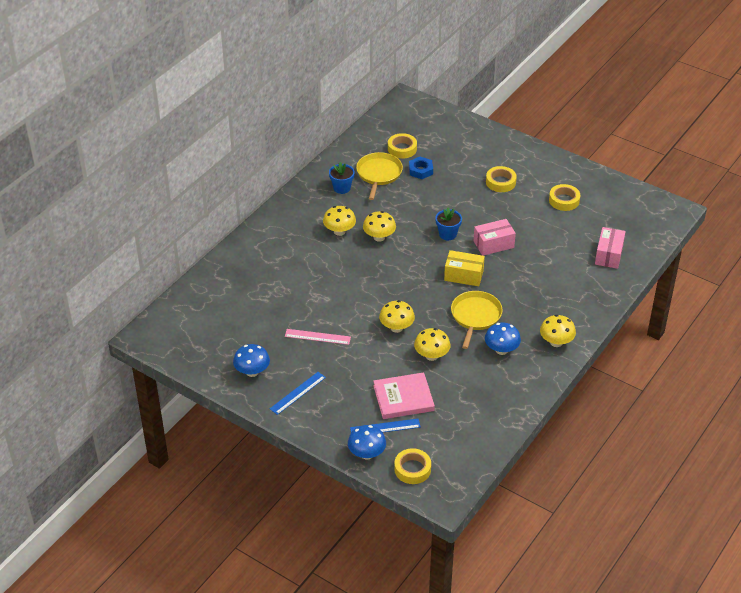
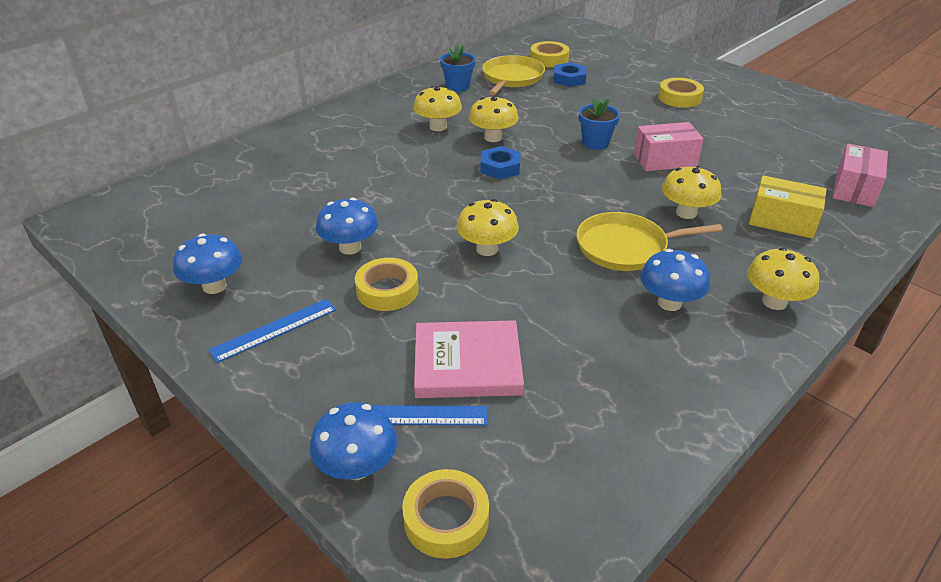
camera: 10 degrees right, 5 degrees down
pink ruler [285,329,351,345] -> blue mushroom [316,198,378,255]
yellow mushroom [414,328,451,361] -> yellow mushroom moved to [662,166,721,219]
yellow box [444,250,485,286] -> yellow box moved to [749,175,827,239]
yellow pan [451,291,503,349] -> yellow pan turned 120 degrees counterclockwise [576,212,723,271]
yellow tape [549,184,580,211] -> yellow tape moved to [355,258,419,311]
none -> blue nut [480,146,520,180]

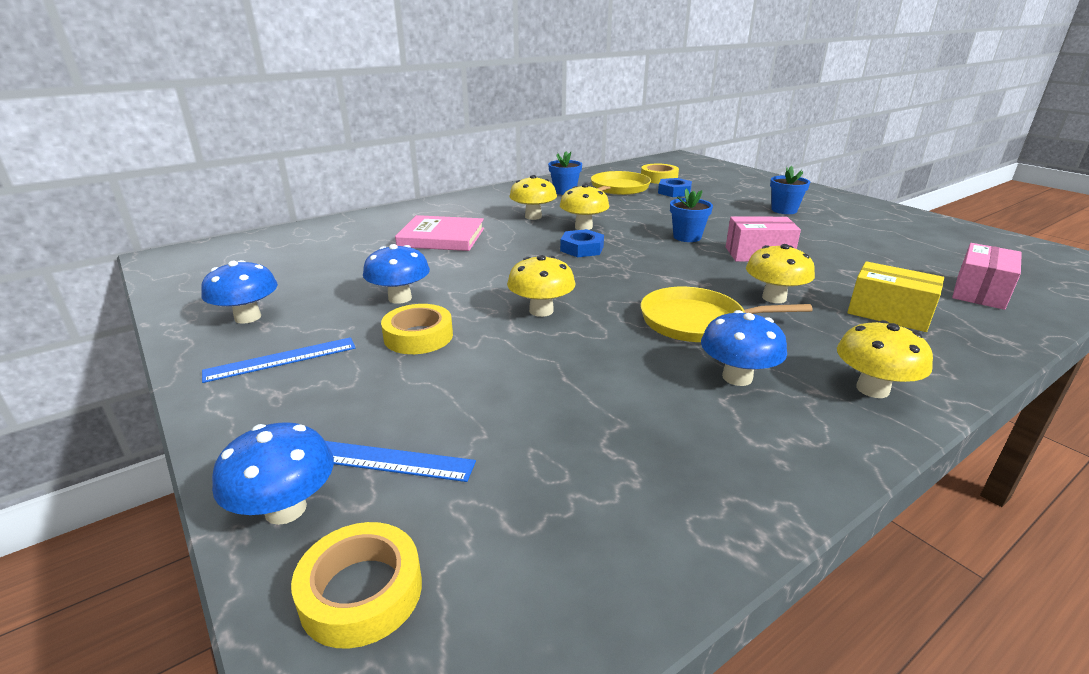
camera: 10 degrees right, 10 degrees down
pink book [414,320,524,398] -> pink book moved to [395,215,484,251]
yellow tape [658,78,704,108] -> blue flower pot [770,166,810,214]

